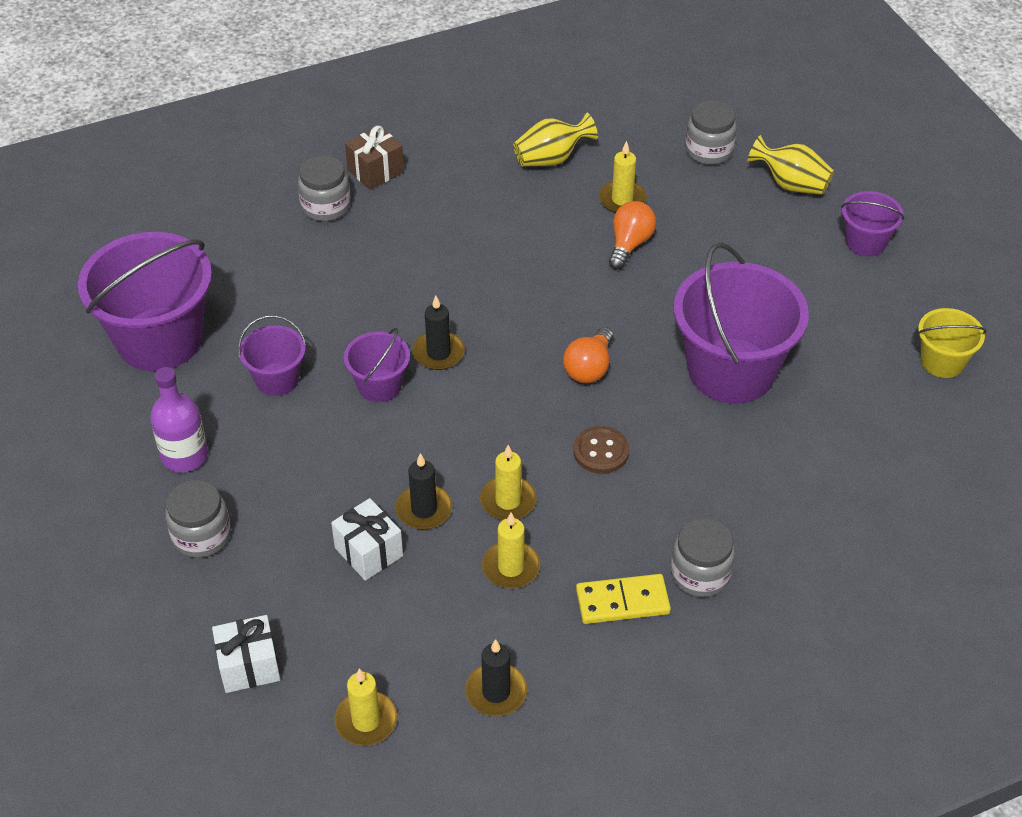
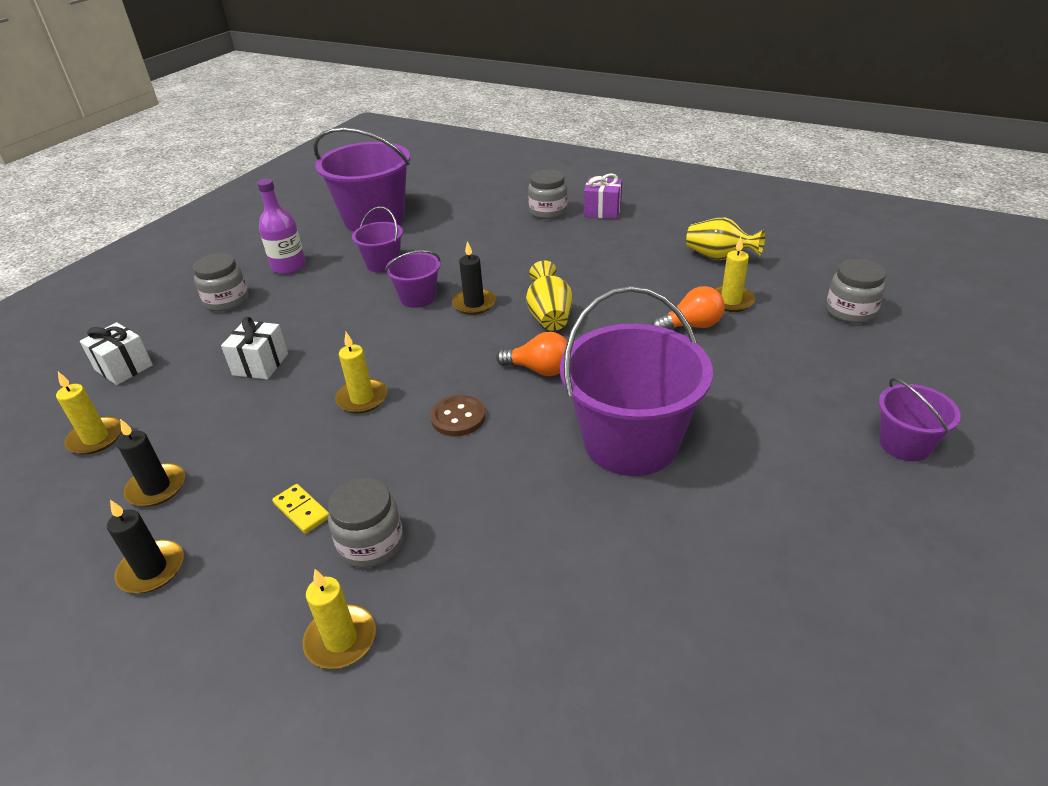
camera: 55 degrees right, 10 degrees down
brown gift [345,126,404,190] -> purple gift [584,173,622,219]
black candle [395,453,452,529] -> black candle moved to [107,500,184,593]
yellow candle [482,512,540,589] -> yellow candle moved to [303,569,376,669]
orange light bulb [563,327,614,383] -> orange light bulb turned 150 degrees counterclockwise [496,332,568,376]
yellow domino [576,574,671,624] -> yellow domino [272,484,329,534], size x0.66
yellow vase [747,135,834,195] -> yellow vase moved to [526,260,572,331]
yellow bucket [917,308,987,378] -> none

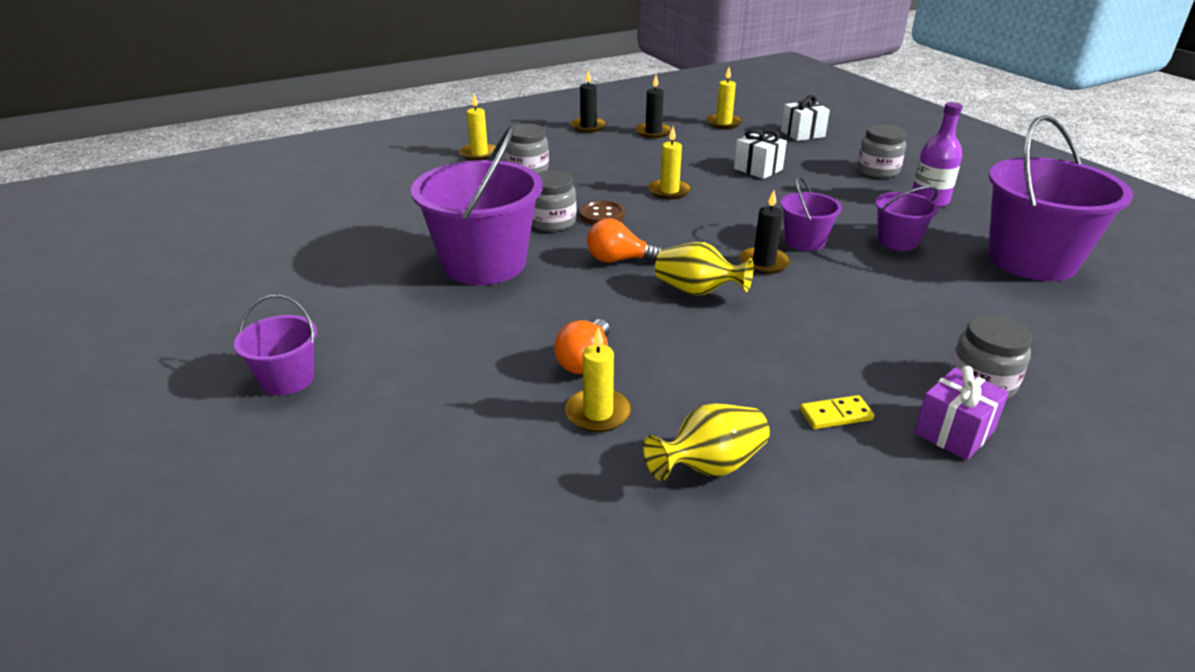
camera: 120 degrees right, 5 degrees down
yellow domino [272,484,329,534] -> yellow domino moved to [800,395,874,429]
orange light bulb [496,332,568,376] -> orange light bulb turned 45 degrees clockwise [587,218,662,262]
grey jar [826,259,886,324] -> grey jar moved to [532,170,577,231]

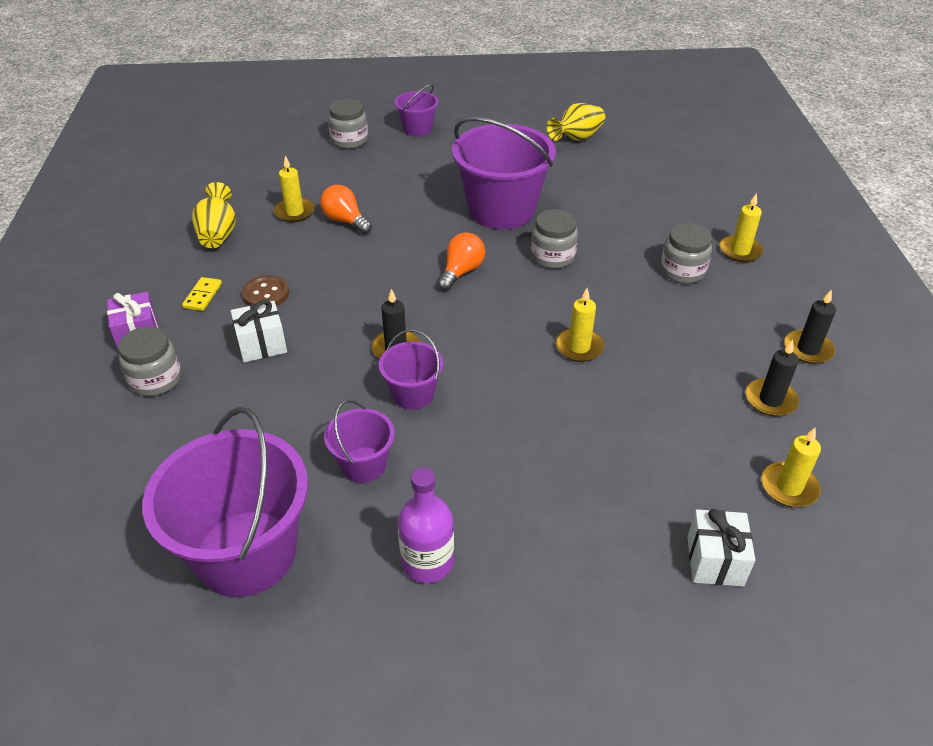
camera: 115 degrees right, 10 degrees up
brown button [579,200,625,225] -> brown button moved to [242,275,289,306]
yellow vase [655,242,753,296] -> yellow vase moved to [546,103,605,141]
white gift [734,129,787,179] -> white gift moved to [231,300,287,362]
grey jar [857,124,906,178] -> grey jar moved to [328,99,368,149]

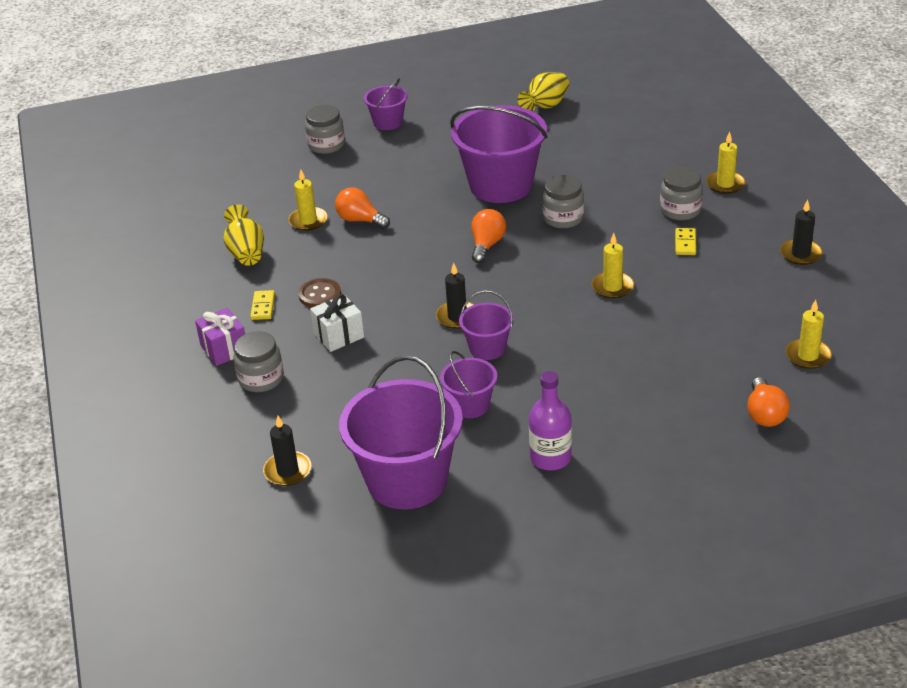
camera: 10 degrees left, 5 degrees down
white gift [687,509,755,587] -> orange light bulb [747,377,790,427]
black candle [746,340,799,416] -> black candle moved to [263,415,311,486]
none -> yellow domino [675,228,696,255]

